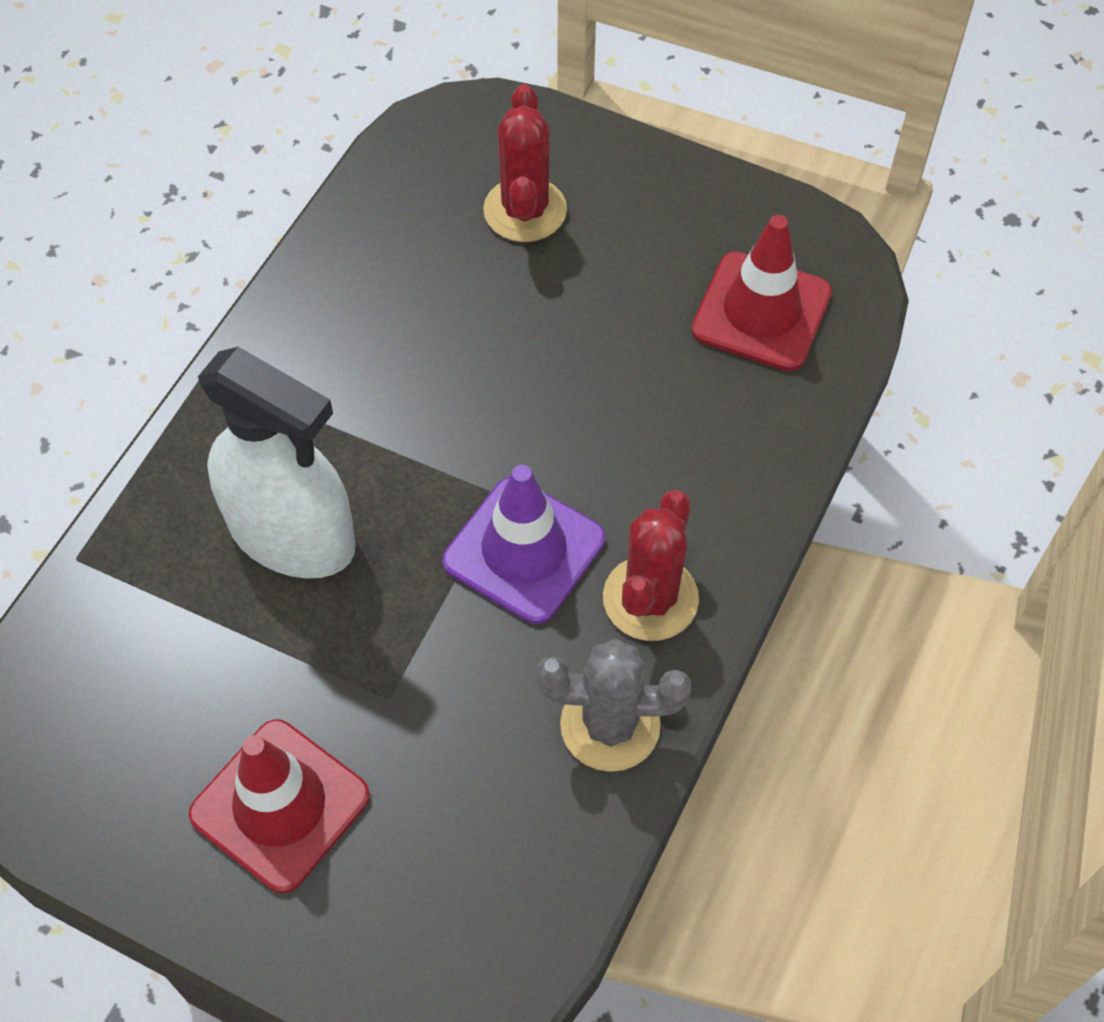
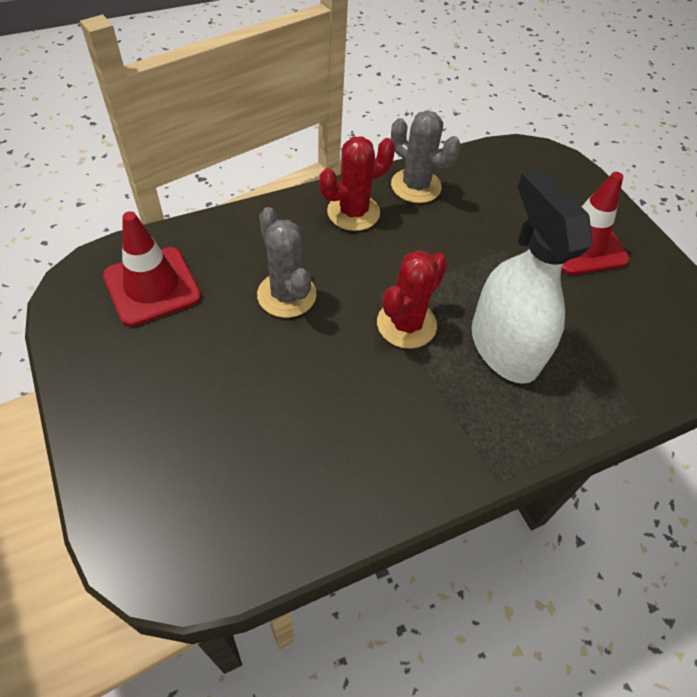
camera: 145 degrees left, 5 degrees down
purple traffic cone [442,465,605,624] -> none
red cactus [483,84,567,242] -> red cactus moved to [377,250,448,349]
none -> grey cactus [257,207,317,318]

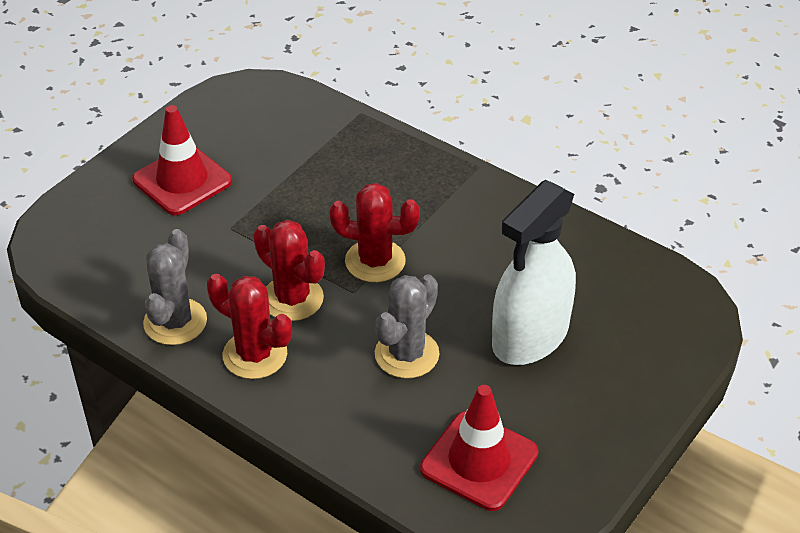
camera: 115 degrees left, 10 degrees down
white spray bottle [472,169,593,384] -> white spray bottle moved to [492,180,576,365]
none -> red cactus [253,220,325,321]

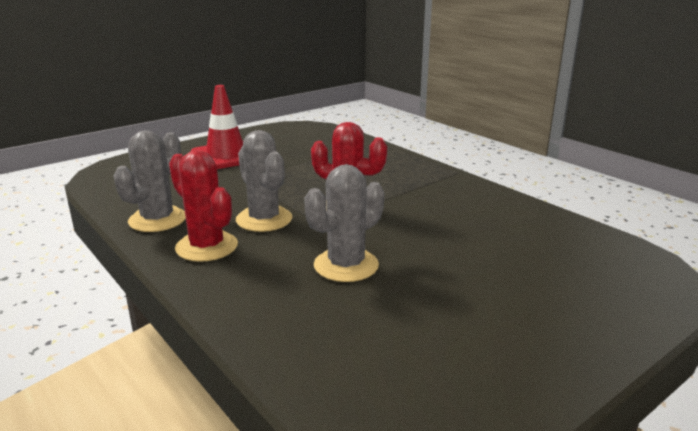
camera: 15 degrees right, 20 degrees down
red cactus [253,220,325,321] -> grey cactus [236,130,292,232]
red traffic cone [420,385,538,511] -> none
white spray bottle [492,180,576,365] -> none

